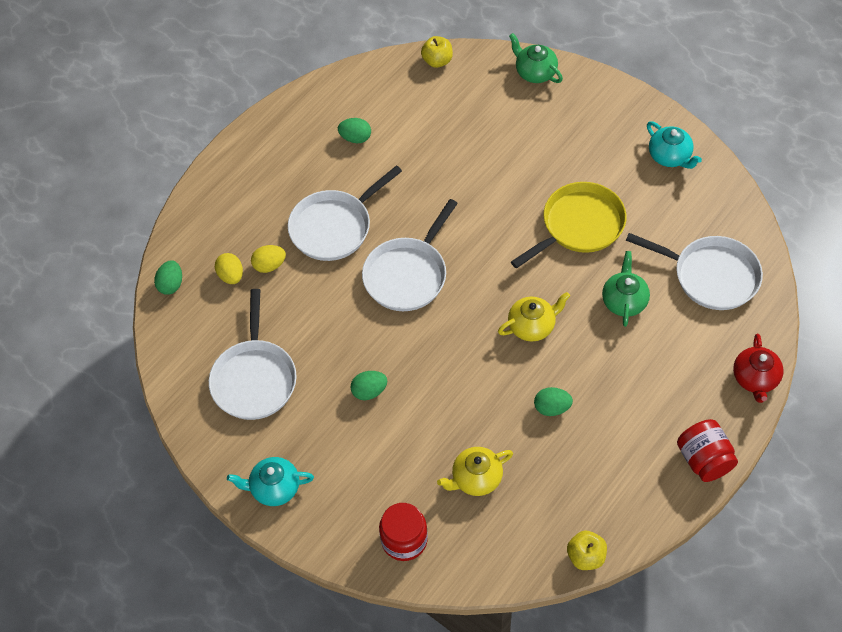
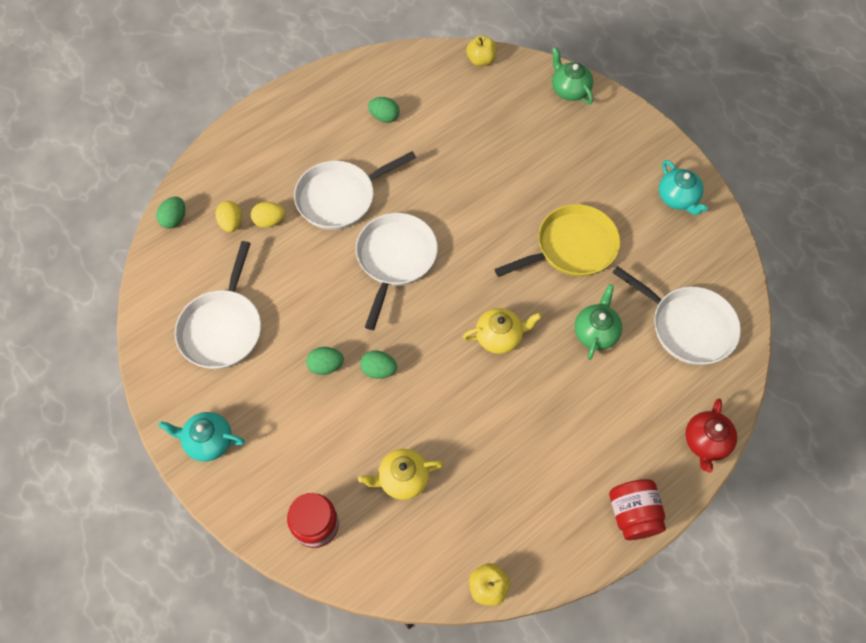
camera: 10 degrees right, 5 degrees up
white pan [362,199,458,311] -> white pan turned 150 degrees clockwise [356,213,438,330]
green egg [534,387,573,416] -> green egg moved to [360,350,397,379]

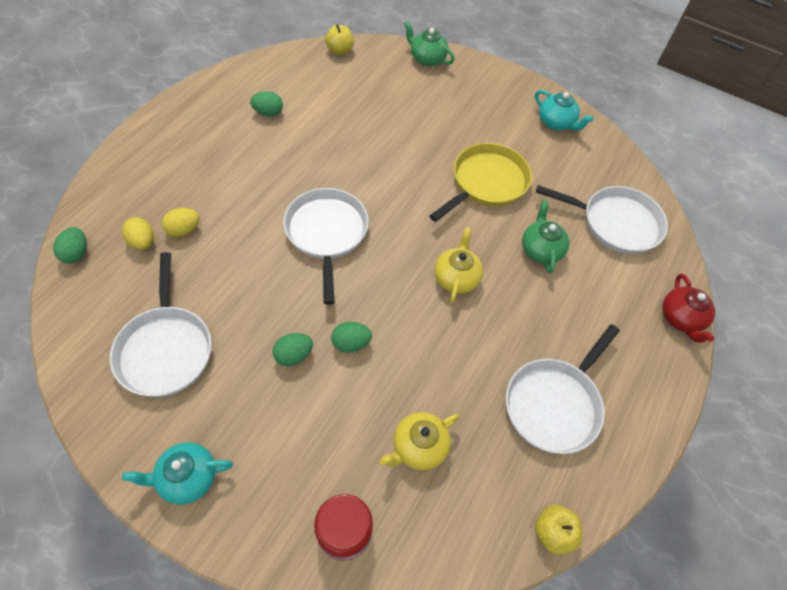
camera: 25 degrees left, 5 degrees down
white pan [294,151,416,230] -> white pan moved to [506,324,620,454]
yellow teapot [463,308,542,354] -> yellow teapot turned 45 degrees counterclockwise [434,227,483,303]
red jar [609,479,666,540] -> none

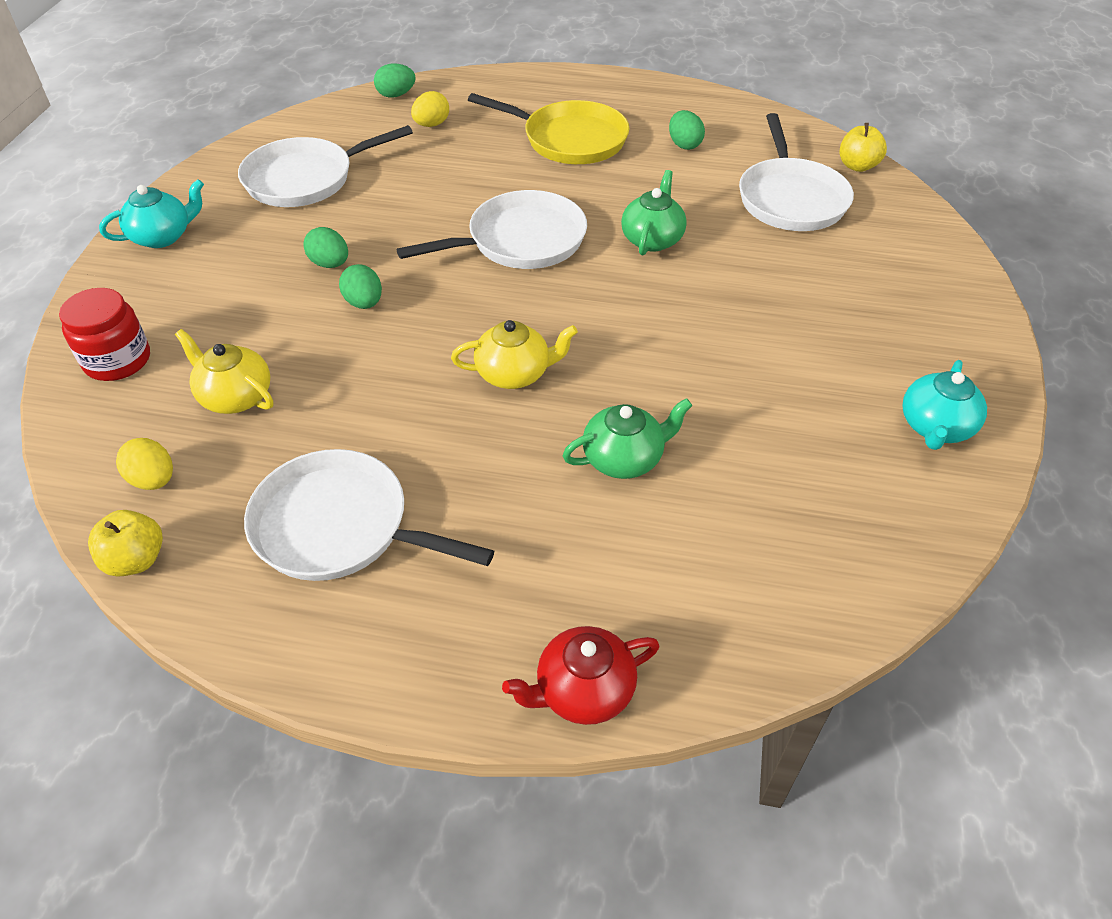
camera: 75 degrees right, 10 degrees down
turquoise teapot [122,442,233,505] -> turquoise teapot turned 90 degrees clockwise [99,179,204,248]
yellow egg [162,208,200,237] -> yellow egg moved to [116,438,173,490]
green teapot [404,21,455,66] -> green teapot moved to [621,170,687,255]
yellow pan [430,143,532,222] -> yellow pan moved to [468,93,629,164]
white pan [536,185,668,254] -> white pan moved to [739,113,854,231]

